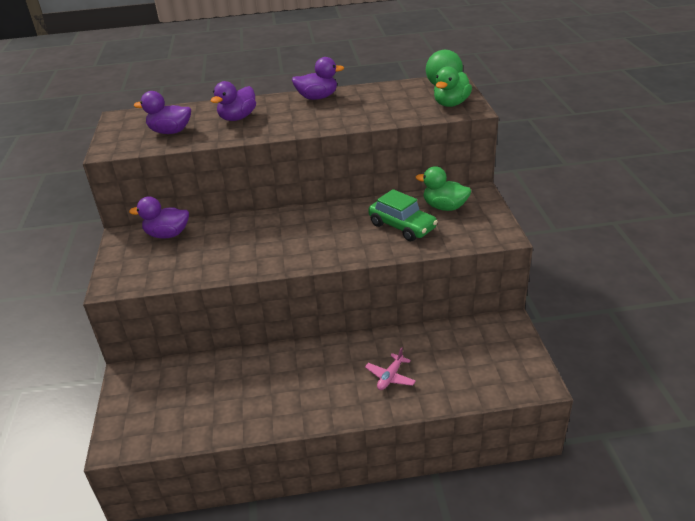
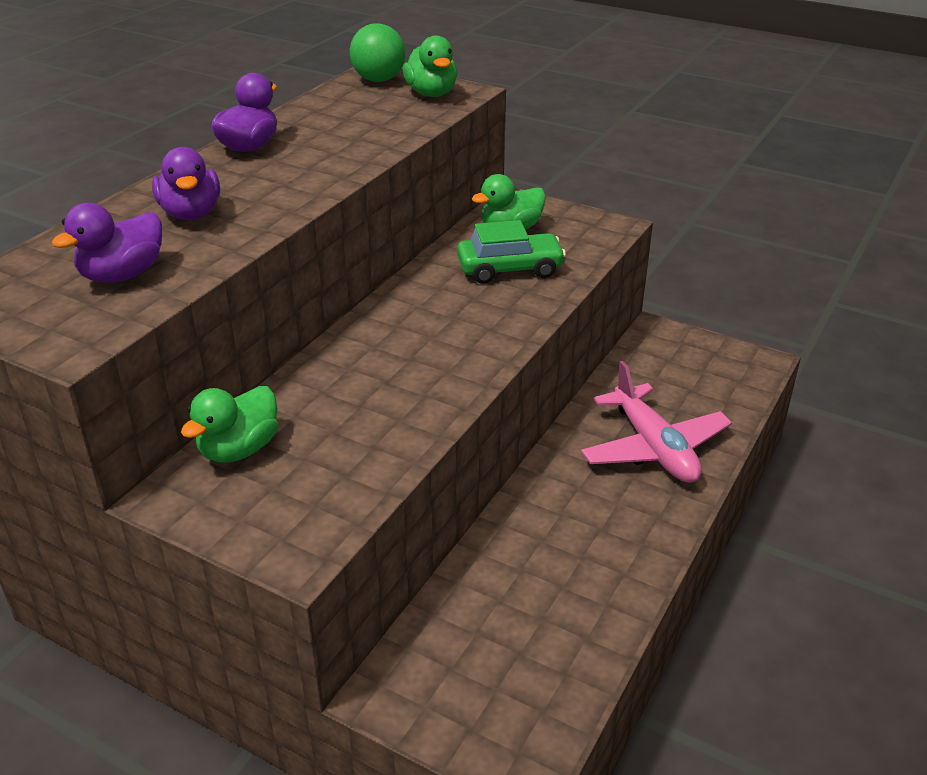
camera: 55 degrees left, 0 degrees up
purple duck [129,196,189,238] -> green duck [181,386,278,462]
pink plane [365,347,416,390] -> pink plane [581,361,732,483], size x2.10

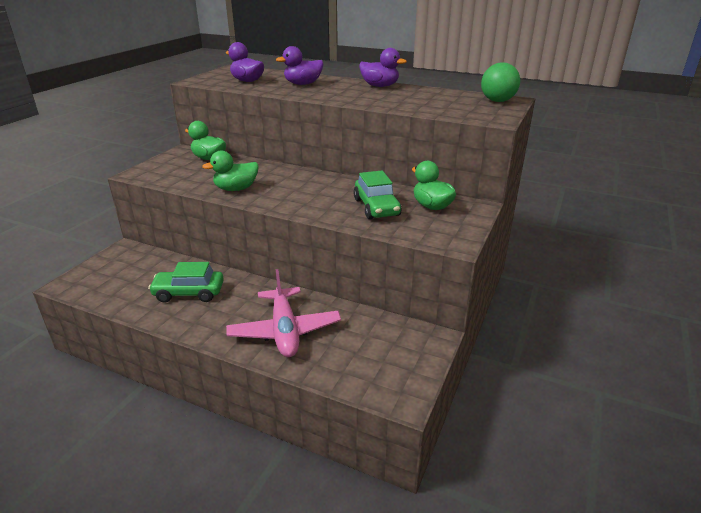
camera: 85 degrees right, 5 degrees down
green duck [403,36,457,97] -> green duck moved to [202,151,258,191]
pink plane [581,361,732,483] -> pink plane turned 75 degrees counterclockwise [226,269,341,357]
none -> green car [148,262,224,303]

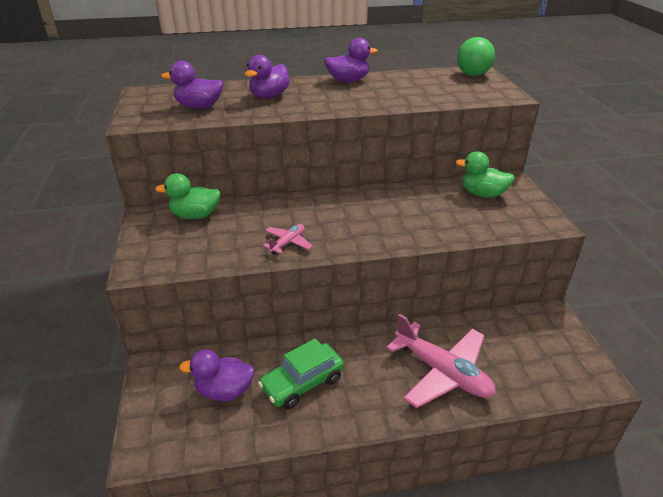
camera: 35 degrees left, 5 degrees up
green duck [202,151,258,191] -> pink plane [263,224,313,255]
green car [353,170,402,219] -> none
none -> purple duck [179,349,255,401]

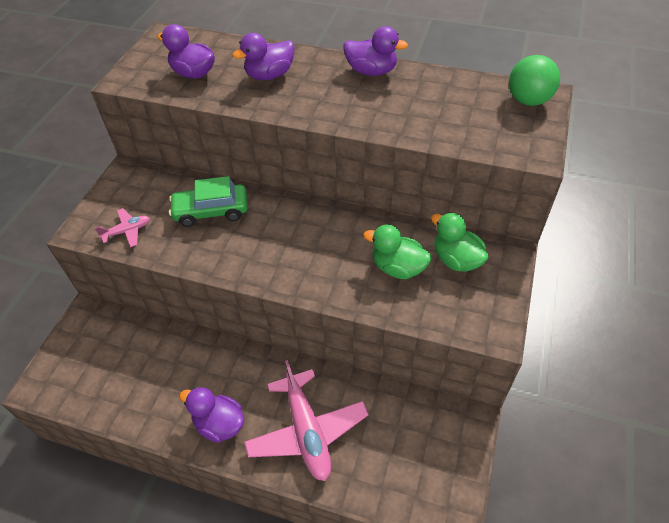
camera: 30 degrees right, 15 degrees up
green duck [155,173,221,219] -> green duck moved to [363,225,431,279]
purple duck [179,349,255,401] -> purple duck moved to [179,387,244,443]
green car [258,339,344,409] -> green car moved to [169,176,248,227]
pink plane [263,224,313,255] -> pink plane moved to [94,208,150,247]

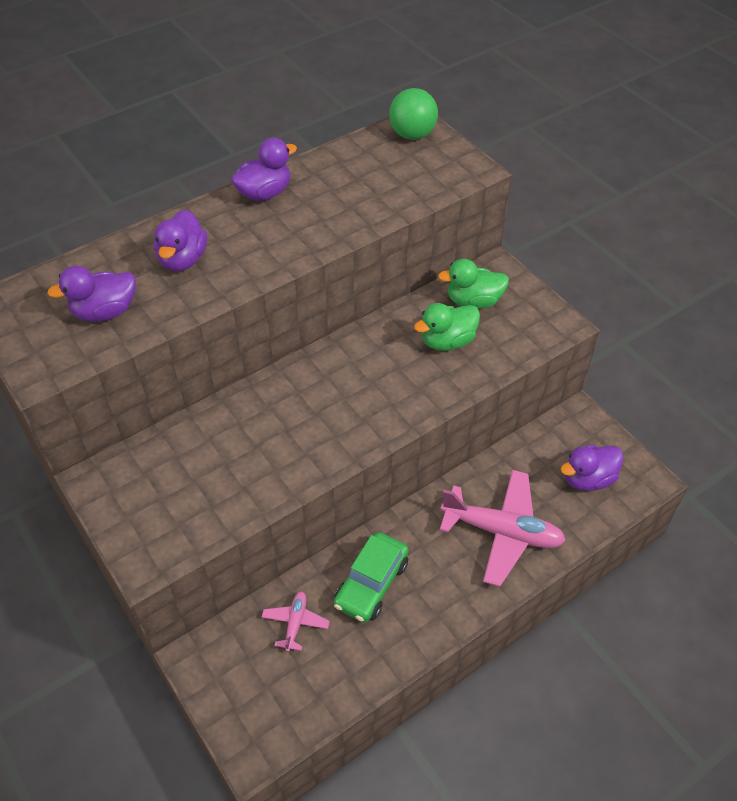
camera: 55 degrees left, 0 degrees up
pink plane [94,208,150,247] -> pink plane moved to [262,592,330,652]
green car [169,176,248,227] -> green car moved to [334,532,409,623]
purple duck [179,387,244,443] -> purple duck moved to [561,445,624,491]

